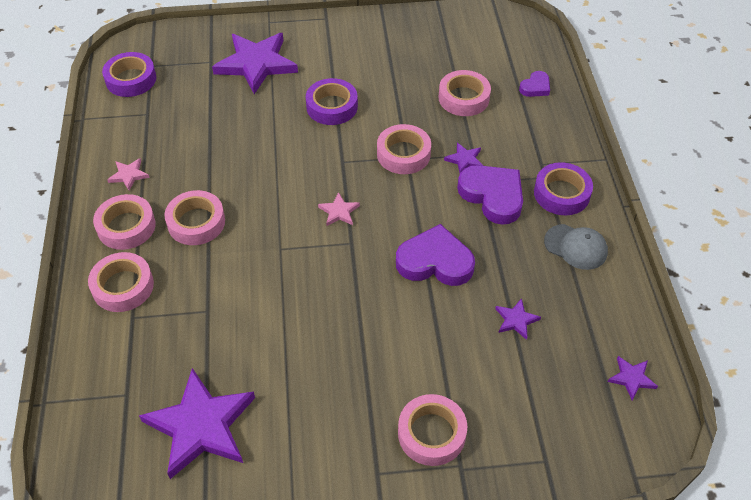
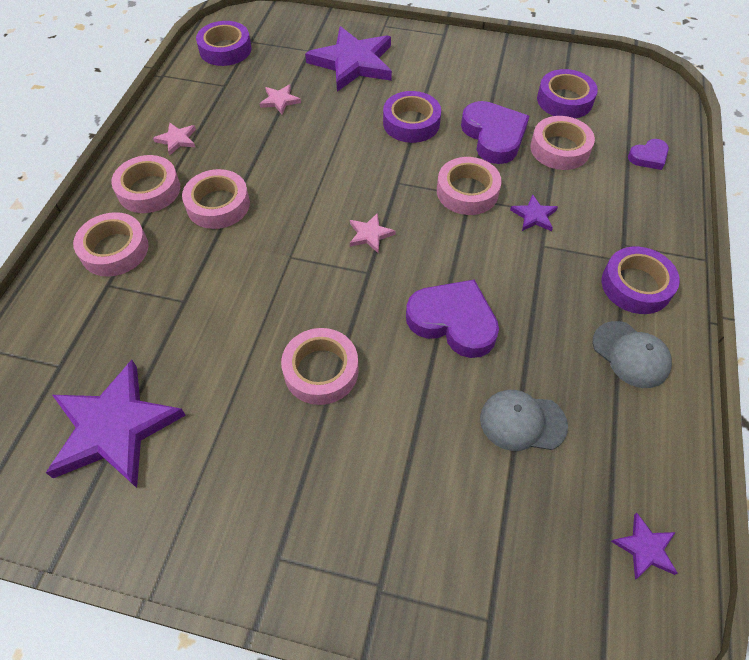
camera: 20 degrees right, 5 degrees up
pink tape [398,394,467,466] -> pink tape moved to [281,328,359,405]
purple heart [457,165,523,225] -> purple heart moved to [461,101,529,164]
purple star [495,298,541,340] -> grey cap [480,390,568,451]
none -> pink star [259,85,301,114]
none -> purple tape [537,69,598,118]

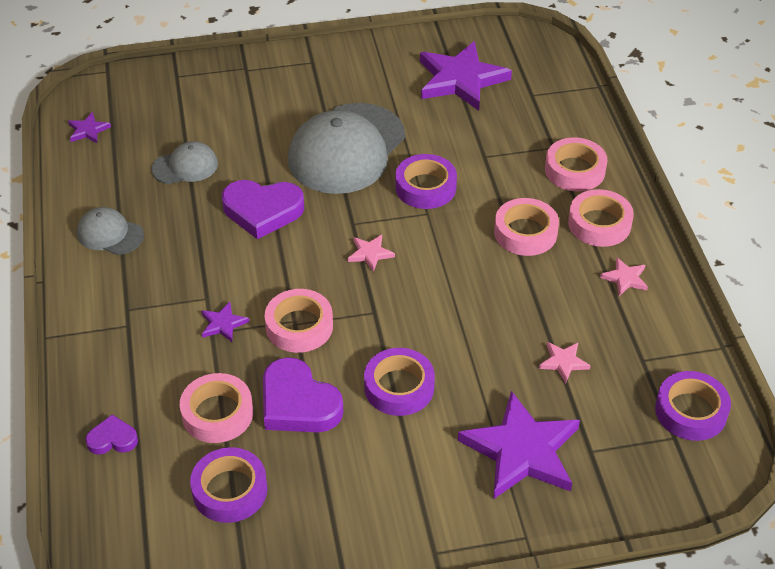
camera: 155 degrees right, 10 degrees down
pink tape [281,328,359,405] -> grey cap [288,103,405,194]
purple tape [601,246,680,314] -> purple tape moved to [395,154,457,209]
purple heart [628,139,669,170] -> purple heart turned 45 degrees clockwise [85,415,138,455]

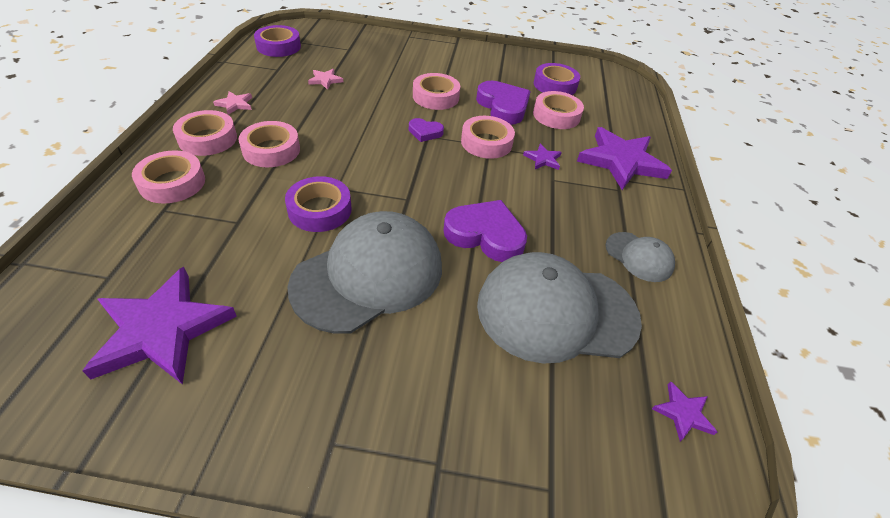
camera: 165 degrees left, 0 degrees up
purple heart [85,415,138,455] -> purple heart moved to [409,118,444,142]
grey cap [152,141,218,184] -> grey cap [477,252,642,364], size x2.07
pink star [348,235,395,272] -> none
purple tape [364,348,435,416] -> pink tape [413,73,460,110]
purple star [458,391,580,499] -> purple star moved to [577,127,672,190]

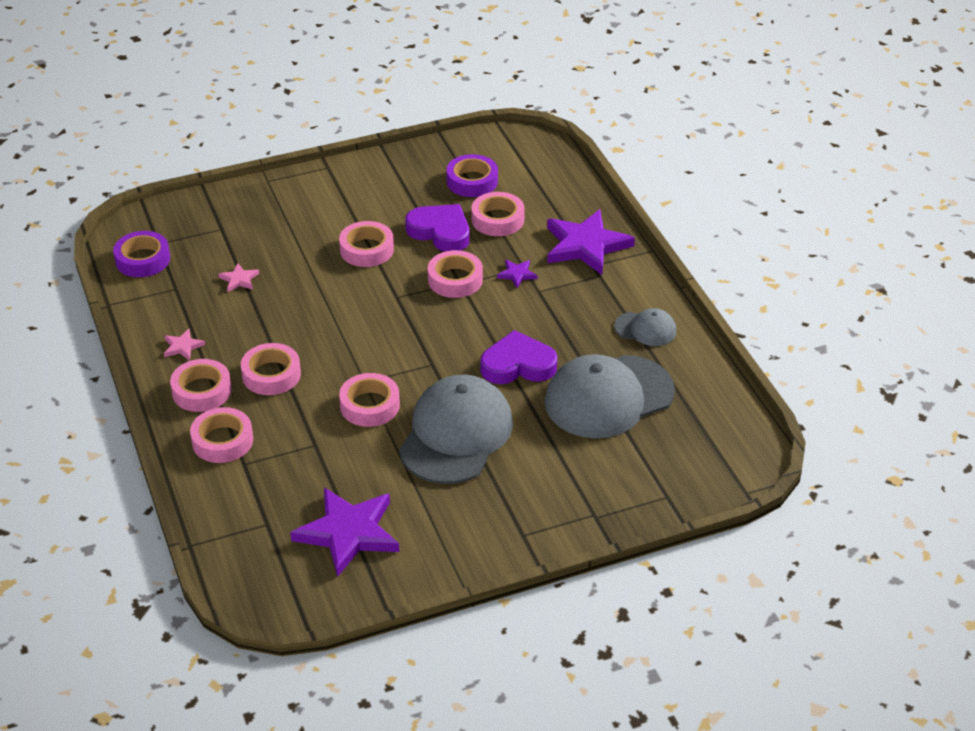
camera: 25 degrees left, 5 degrees down
purple tape [285,176,352,232] -> pink tape [339,373,400,427]
purple heart [409,118,444,142] -> none
purple star [652,381,717,441] -> none

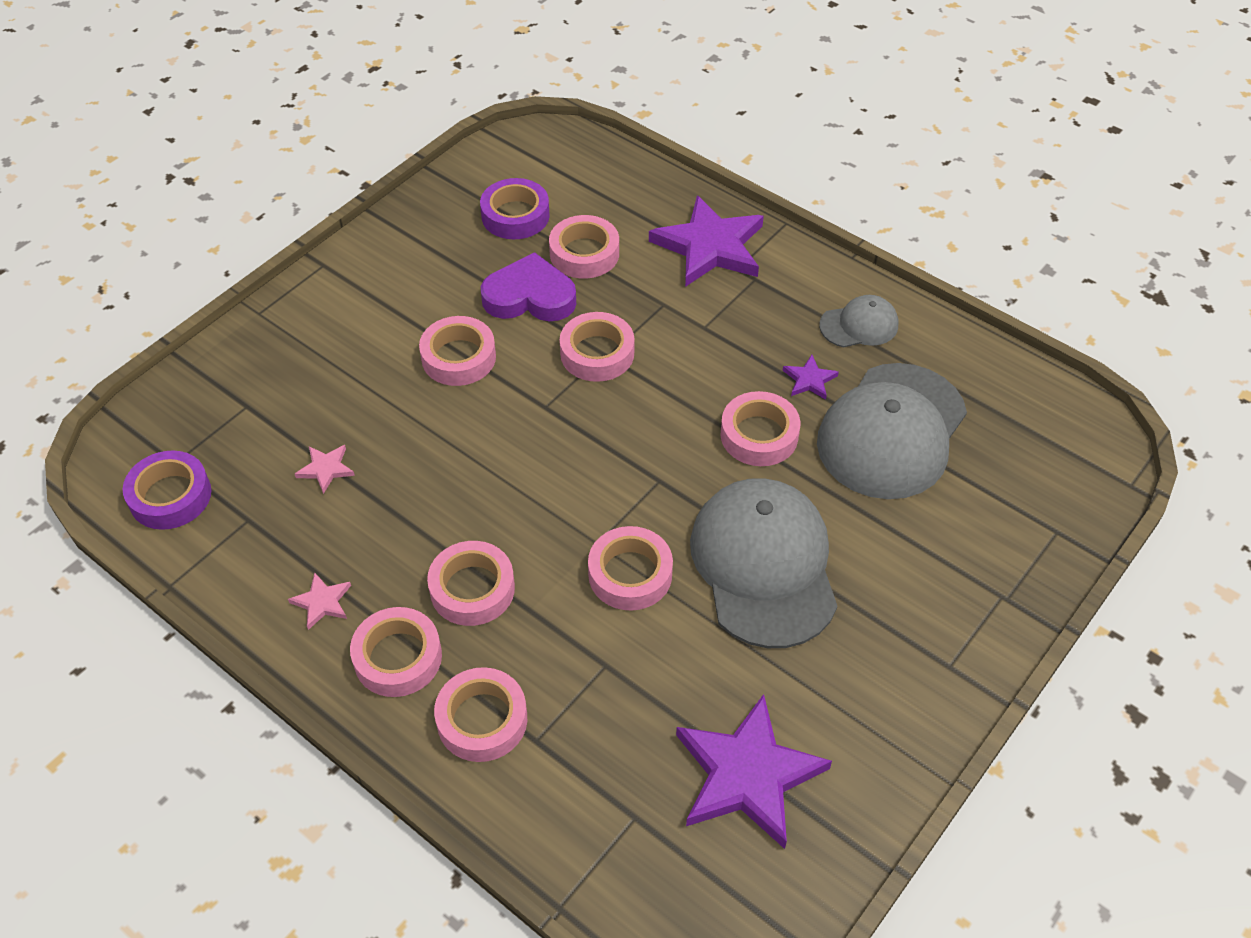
camera: 30 degrees left, 10 degrees up
purple heart [480,330,558,384] -> pink tape [721,391,800,466]
purple star [497,260,538,288] -> purple star moved to [783,355,839,400]

